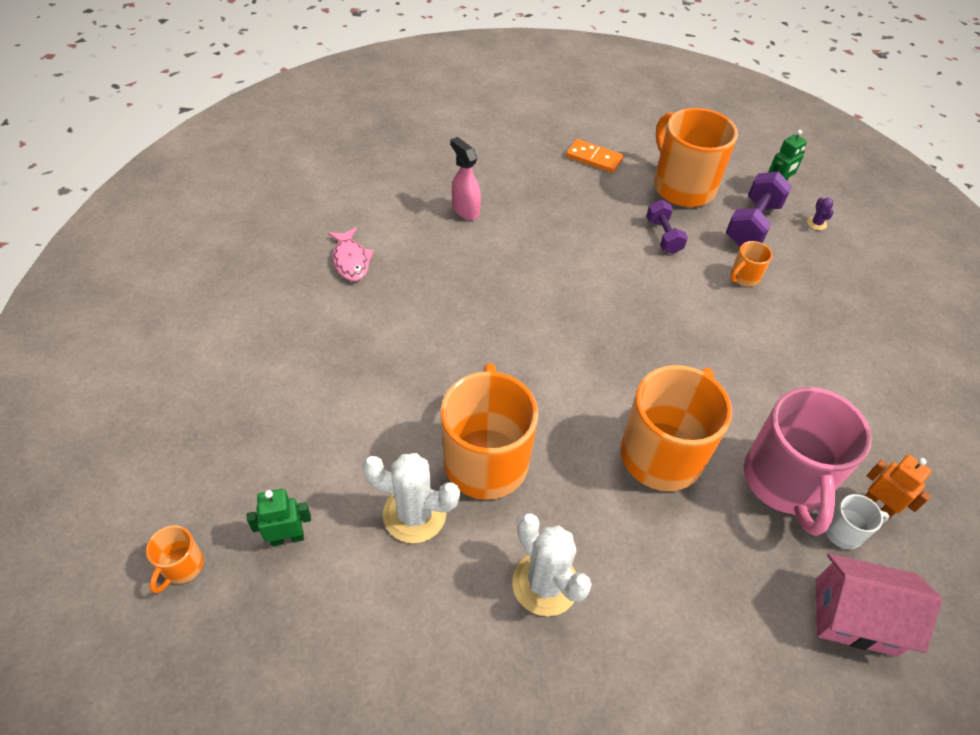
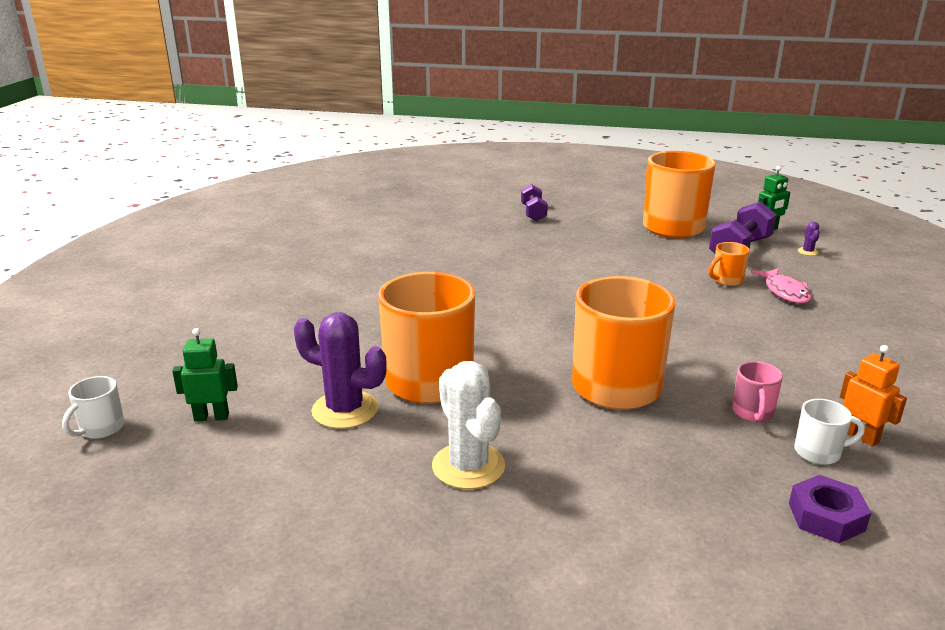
camera: 10 degrees right, 25 degrees down
orange mug [146,525,204,593] -> white mug [62,376,125,439]
pink fish [328,227,374,281] -> pink fish moved to [751,268,812,303]
white cactus [362,453,460,543] -> purple cactus [294,312,387,429]
pink spray bottle [450,137,481,220] -> none
orange domino [566,139,623,173] -> none
purple dumbbell [646,200,688,254] -> purple dumbbell moved to [521,184,548,221]
pink mug [744,387,872,536] -> pink mug [732,361,783,422], size x0.43
pink house [816,553,942,657] -> purple nut [789,475,871,543]

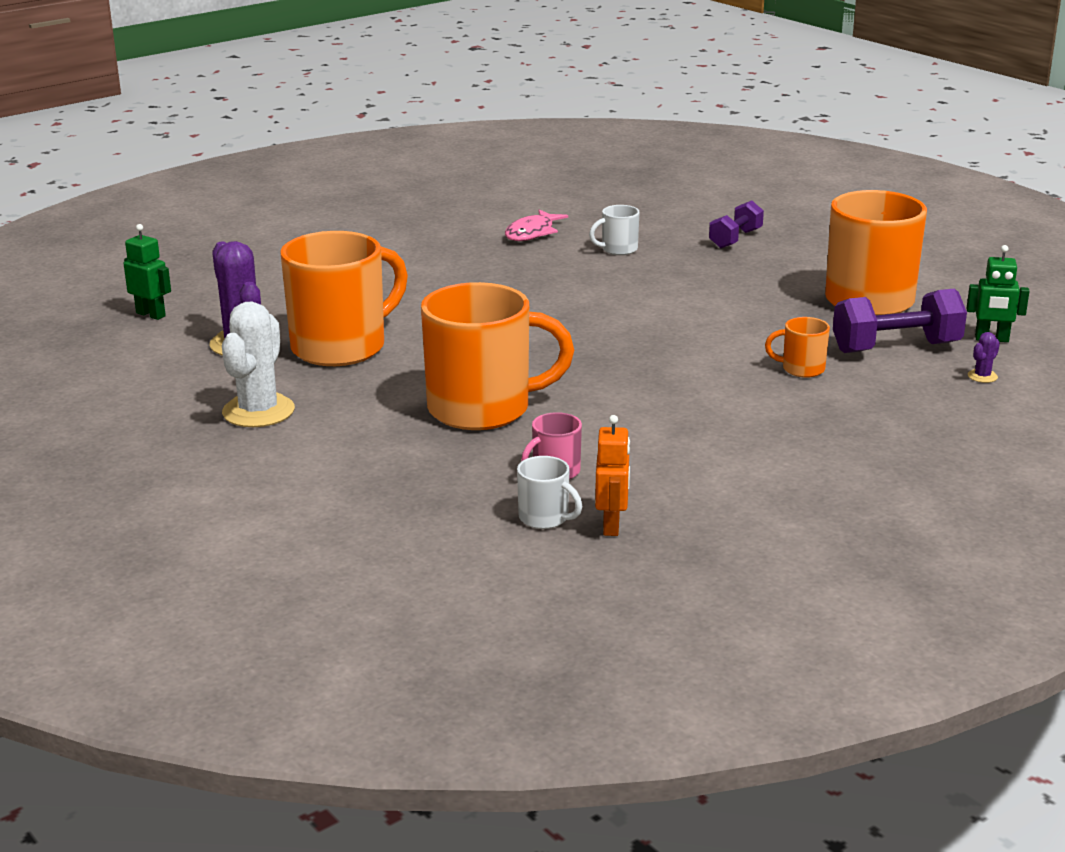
camera: 40 degrees right, 0 degrees up
white mug [62,376,125,439] -> white mug moved to [589,205,640,255]
pink fish [751,268,812,303] -> pink fish moved to [505,209,568,241]
purple nut [789,475,871,543] -> none

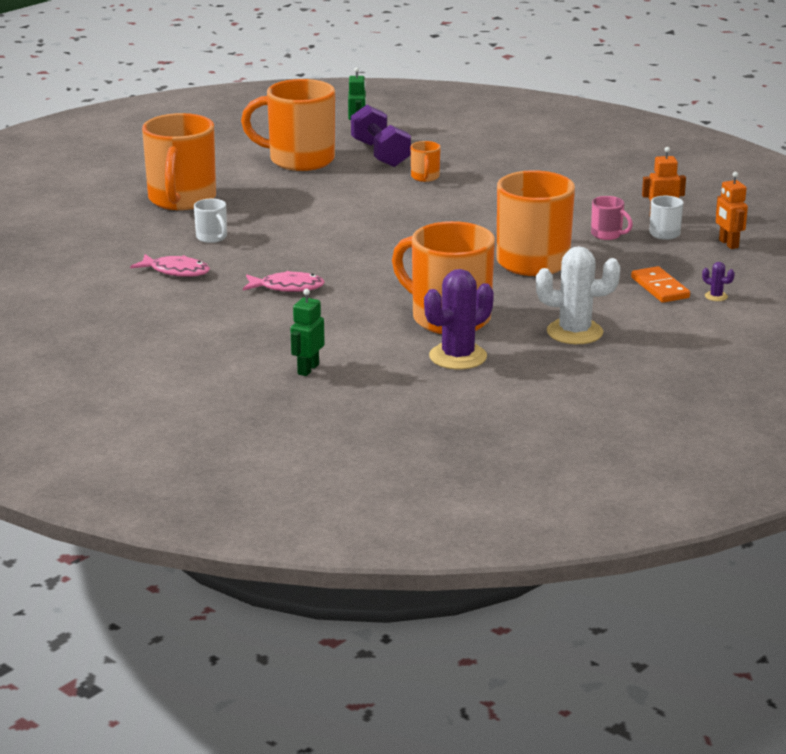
camera: 100 degrees left, 0 degrees up
green robot [124,224,171,320] -> green robot moved to [291,289,325,376]
purple dumbbell [709,201,764,248] -> orange mug [142,113,216,210]
purple cactus [968,332,1000,383] -> purple cactus moved to [702,262,735,301]
none -> pink fish [243,271,325,292]
none -> orange domino [631,266,690,303]
none -> orange robot [716,172,748,249]

